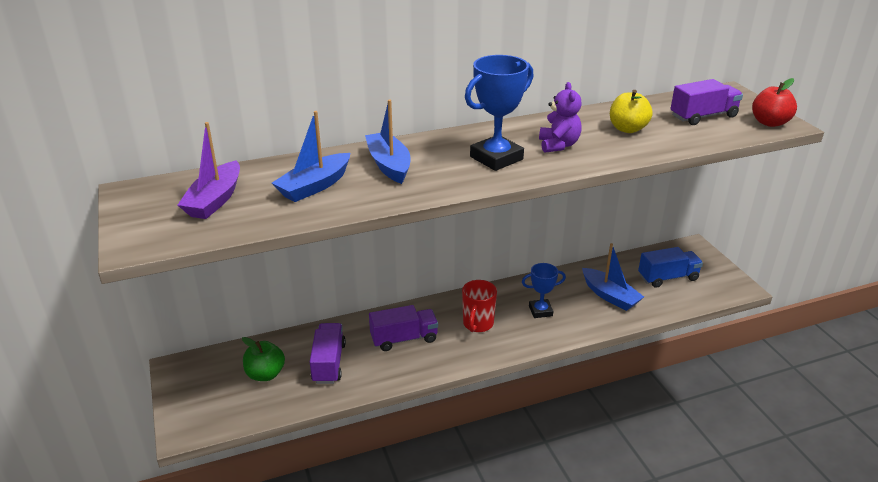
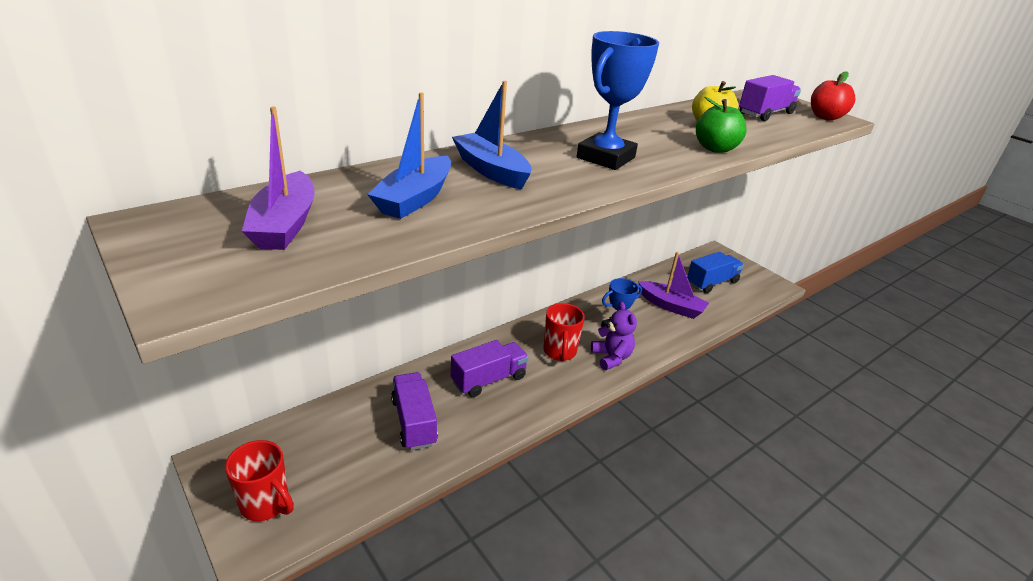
camera: 20 degrees left, 0 degrees up
green apple [242,337,285,381] -> green apple moved to [696,97,747,153]
purple teddy bear [539,82,582,153] -> purple teddy bear moved to [591,302,637,370]
blue boat [582,243,644,311] -> purple boat [638,252,709,319]
none -> red mug [225,440,294,521]

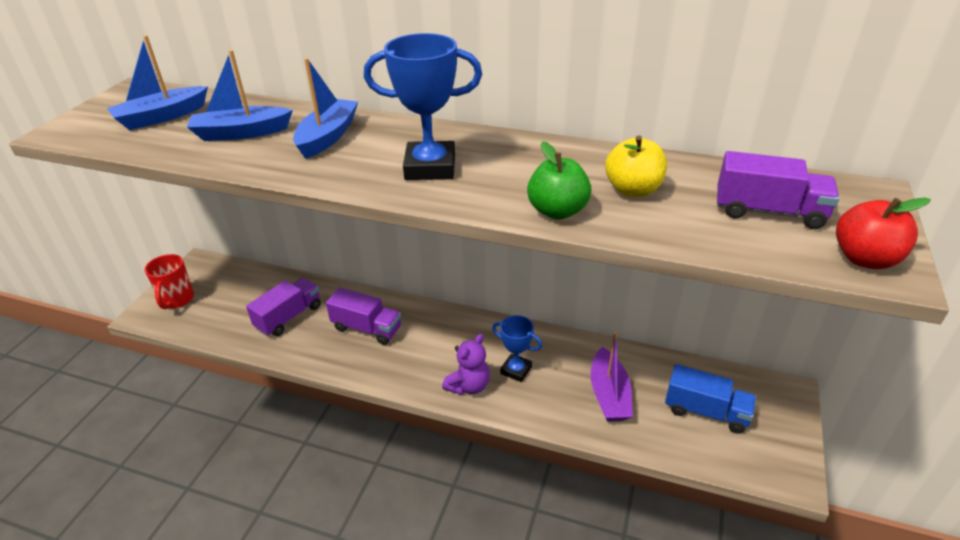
camera: 60 degrees right, 5 degrees up
purple boat [242,106,315,250] -> blue boat [107,35,208,130]
red mug [543,303,585,361] -> none

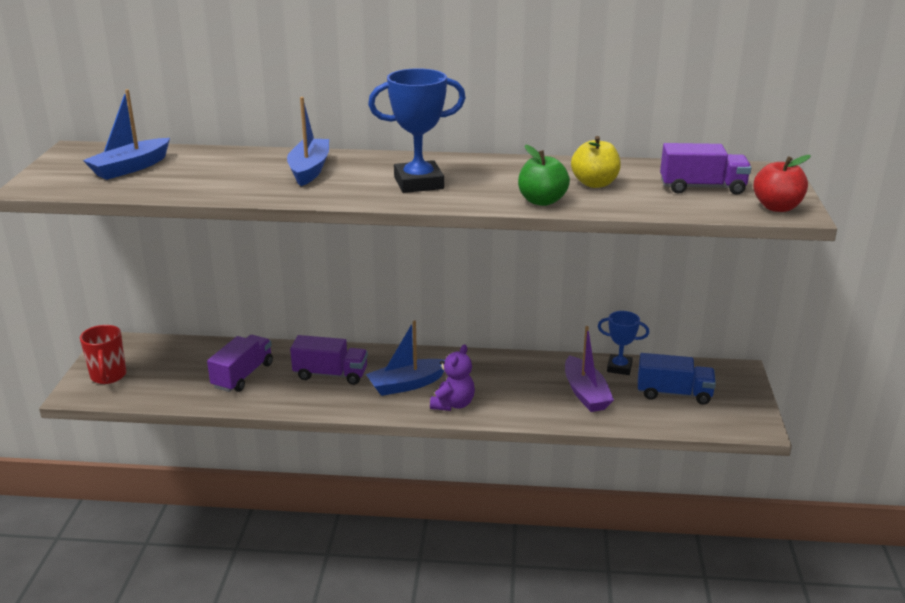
camera: 15 degrees left, 10 degrees down
blue boat [187,50,293,141] -> blue boat moved to [366,320,445,396]
blue trophy [492,315,542,382] -> blue trophy moved to [598,311,649,375]

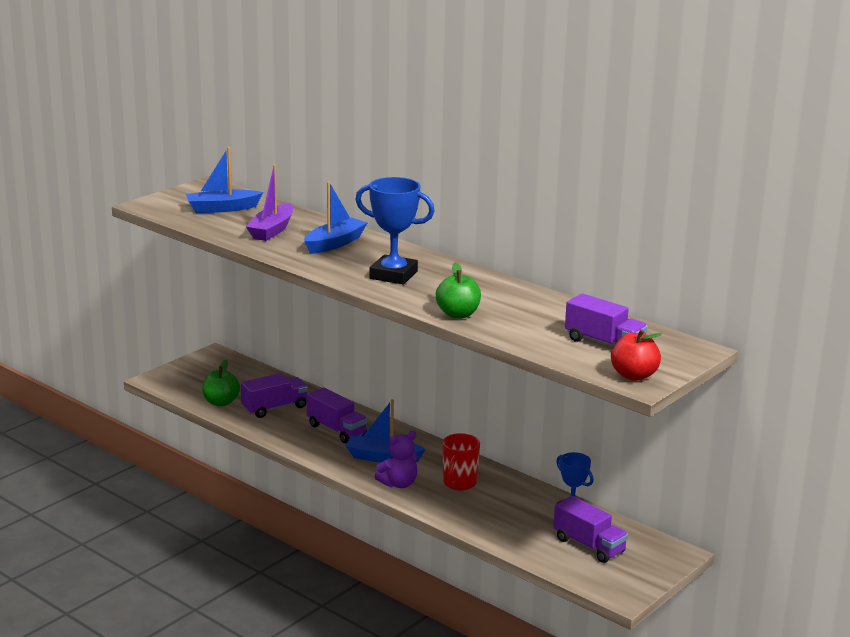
camera: 35 degrees right, 5 degrees down
red mug [80,325,126,384] -> red mug moved to [443,433,480,491]
purple boat [565,326,614,412] -> purple boat moved to [246,165,293,241]
yellow apple [571,136,621,188] -> none
blue truck [638,353,716,405] -> purple truck [553,496,628,563]
none -> green apple [202,359,240,406]

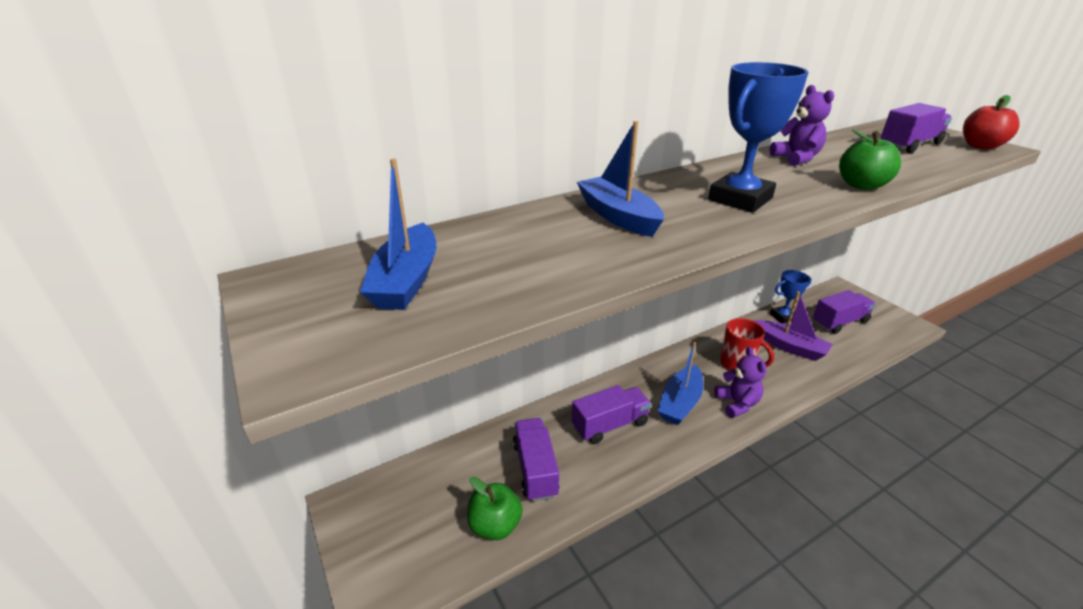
camera: 70 degrees left, 10 degrees up
purple boat [246,165,293,241] -> purple boat moved to [754,291,833,361]
none -> purple teddy bear [770,85,834,166]

